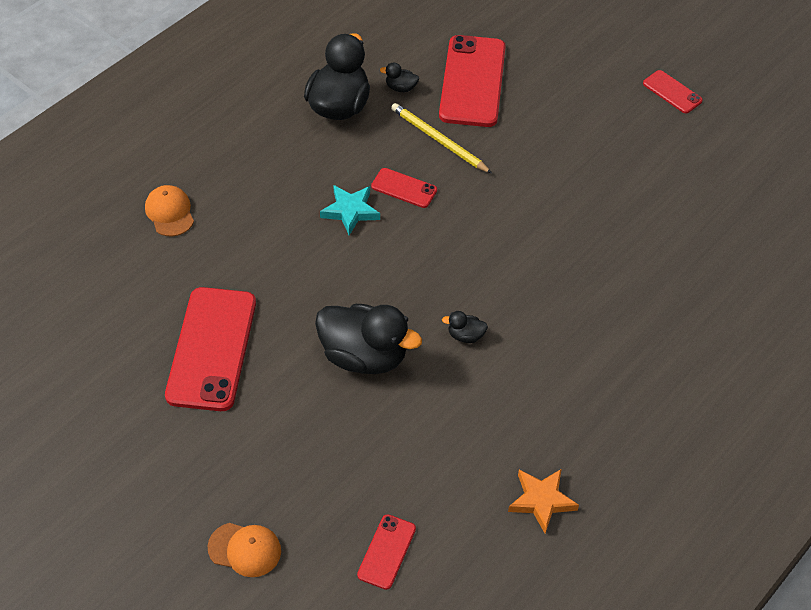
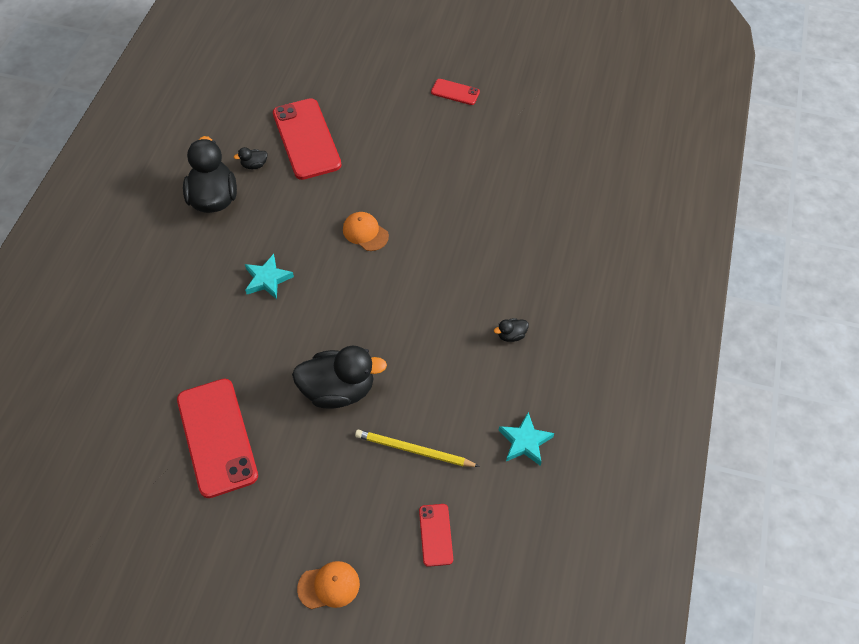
camera: 25 degrees left, 5 degrees up
orange cap [145,185,194,236] -> orange cap moved to [343,212,389,251]
red phone [371,168,437,208] -> none
yellow pencil [391,103,492,173] -> yellow pencil moved to [355,430,480,467]
black duck [442,311,488,343] -> black duck moved to [494,318,529,342]
orange star [508,469,579,533] -> turquoise star [499,412,554,466]

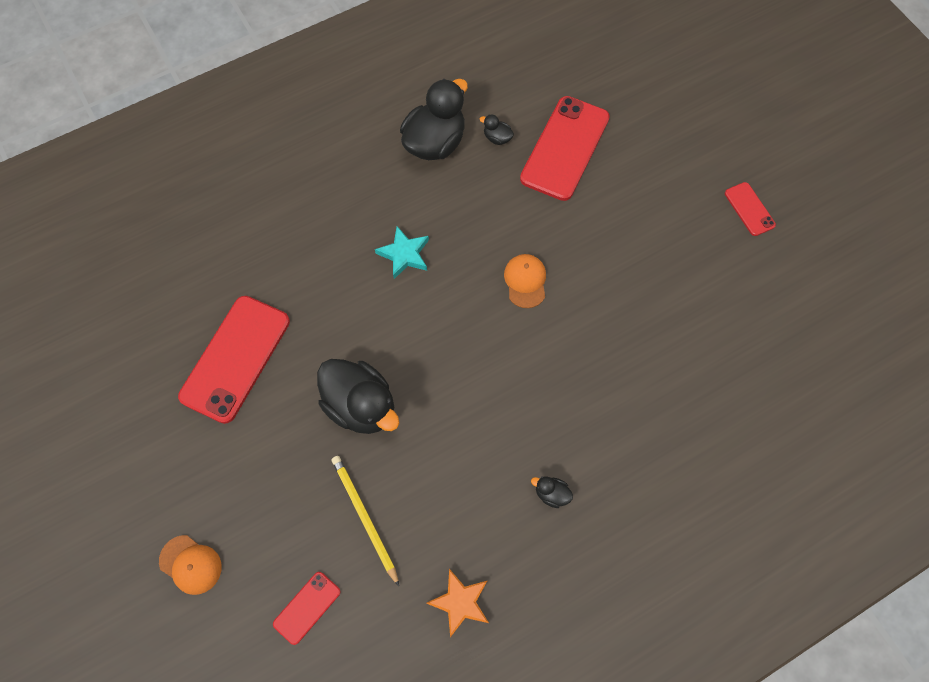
camera: 45 degrees right, 10 degrees up
turquoise star [499,412,554,466] -> orange star [426,569,489,637]

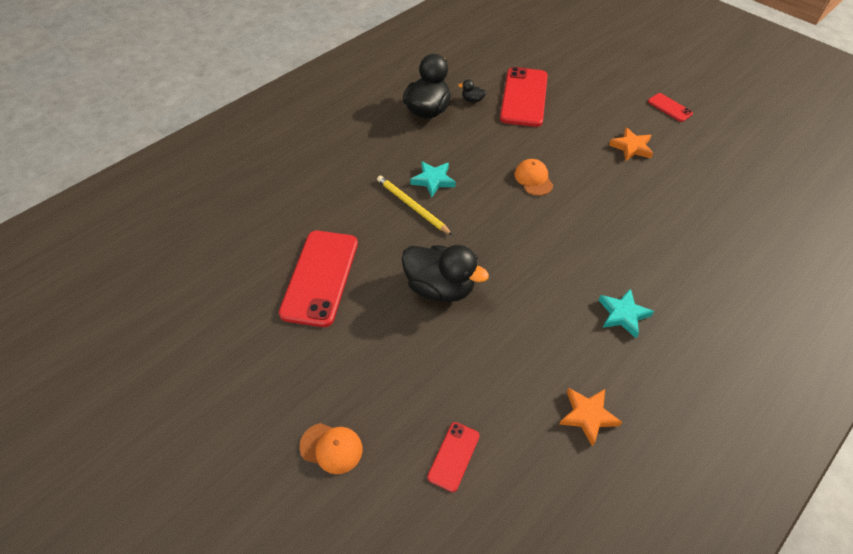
camera: 15 degrees left, 15 degrees down
yellow pencil [331,456,399,586] -> yellow pencil moved to [377,176,452,235]
black duck [531,476,573,508] -> turquoise star [599,288,654,338]
none -> orange star [609,127,653,161]

